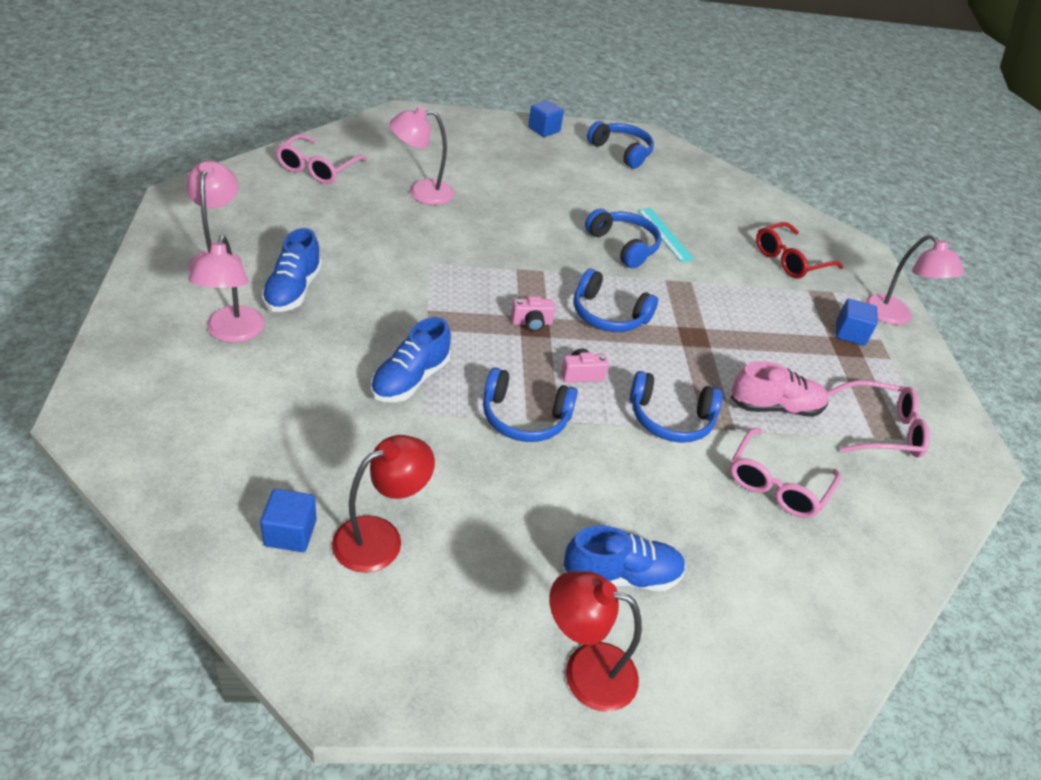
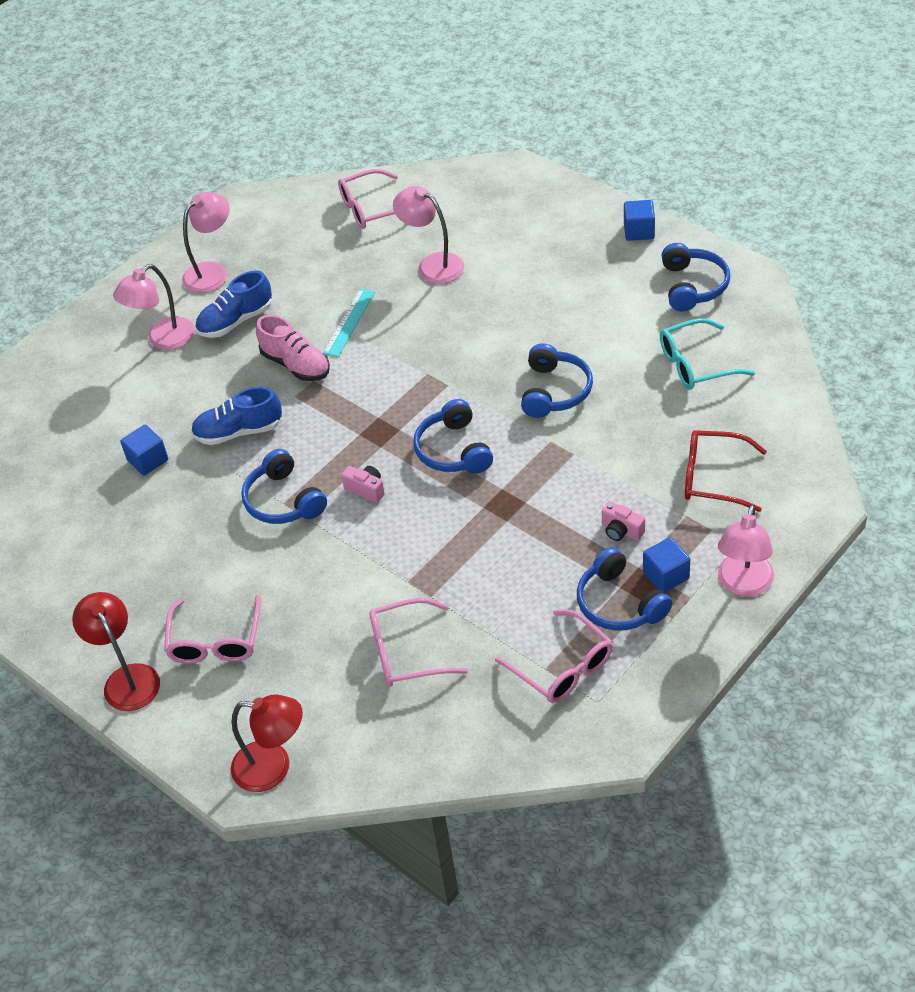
camera: 55 degrees right, 5 degrees up
blue cube [260,489,317,552] -> blue cube moved to [120,425,168,476]
red lamp [332,435,435,573] -> red lamp moved to [231,695,303,792]
pink camera [511,296,555,331] -> pink camera moved to [602,501,645,541]
blue shoe [563,525,686,591] -> pink glasses [164,595,261,664]
blue headphones [630,371,723,443] -> blue headphones moved to [577,547,672,631]
turquoise ruler [638,208,695,262] -> turquoise ruler moved to [323,289,375,357]
pink shoe [731,361,829,417] -> pink shoe moved to [256,315,330,381]
none -> turquoise glasses [660,318,755,389]

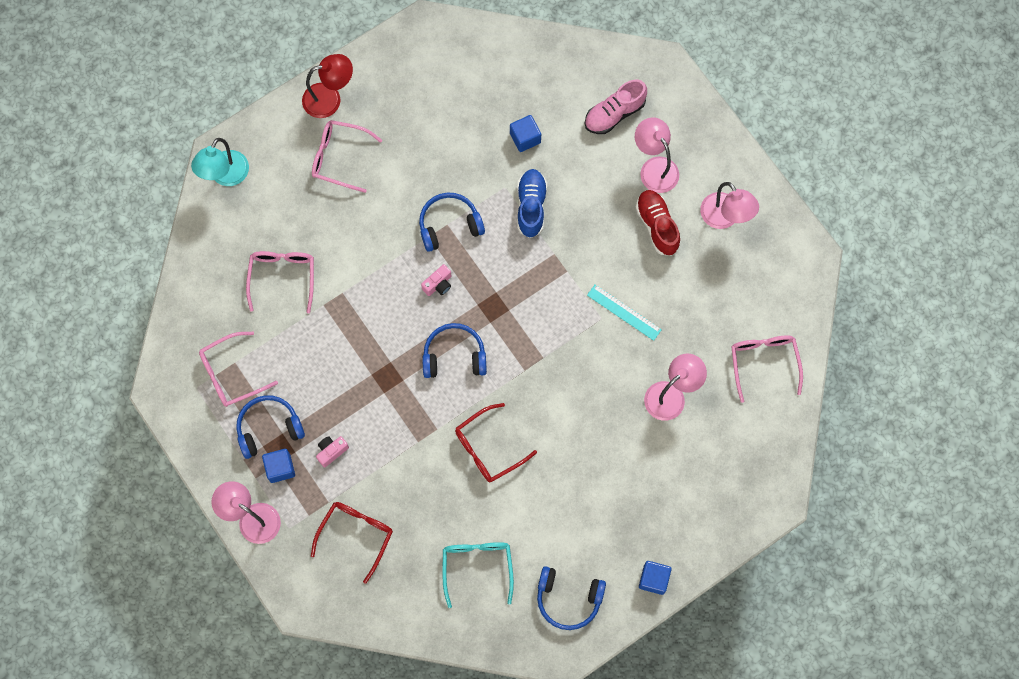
camera: 100 degrees right, 25 degrees up
blue shoe [195,271,272,338] -> red shoe [636,190,680,256]
red lamp [231,695,303,792] -> turquoise lamp [191,138,249,186]
pink shoe [256,315,330,381] -> pink shoe moved to [585,80,647,134]
blue headphones [521,343,593,418] -> red glasses [455,403,537,482]

